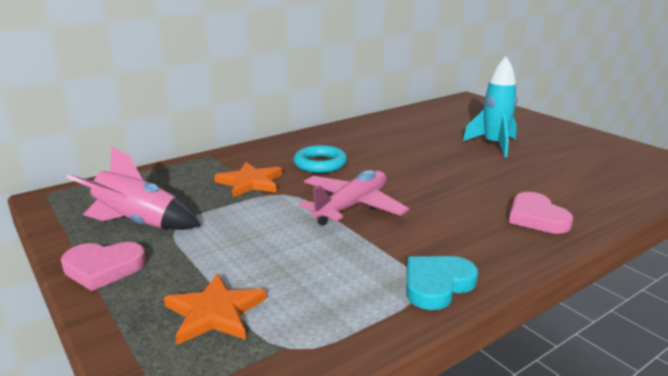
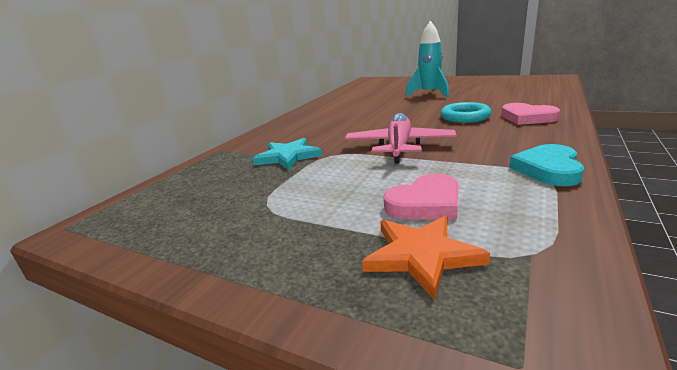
camera: 25 degrees left, 0 degrees up
pink heart [61,242,146,291] -> pink heart moved to [384,173,458,219]
pink rocket [66,146,201,230] -> none
orange star [214,162,282,197] -> turquoise star [252,138,322,170]
turquoise ring [294,145,347,173] -> turquoise ring moved to [441,102,492,123]

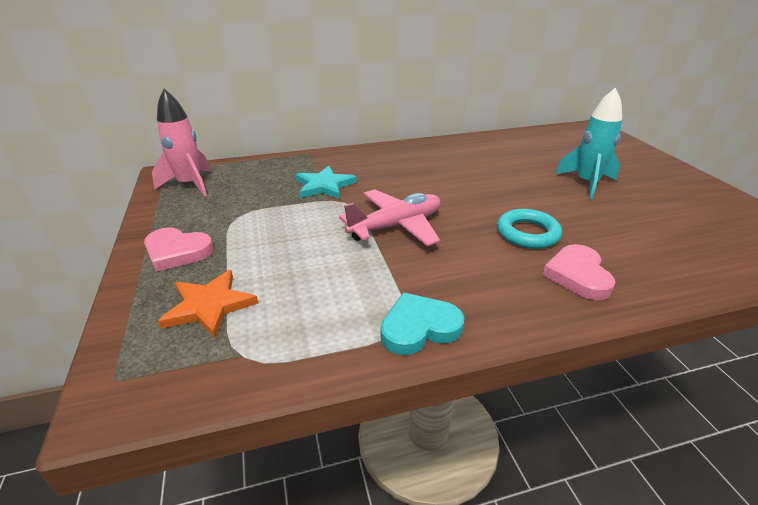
camera: 45 degrees right, 10 degrees up
pink heart [384,173,458,219] -> pink heart moved to [144,228,214,272]
none -> pink rocket [152,89,211,197]

